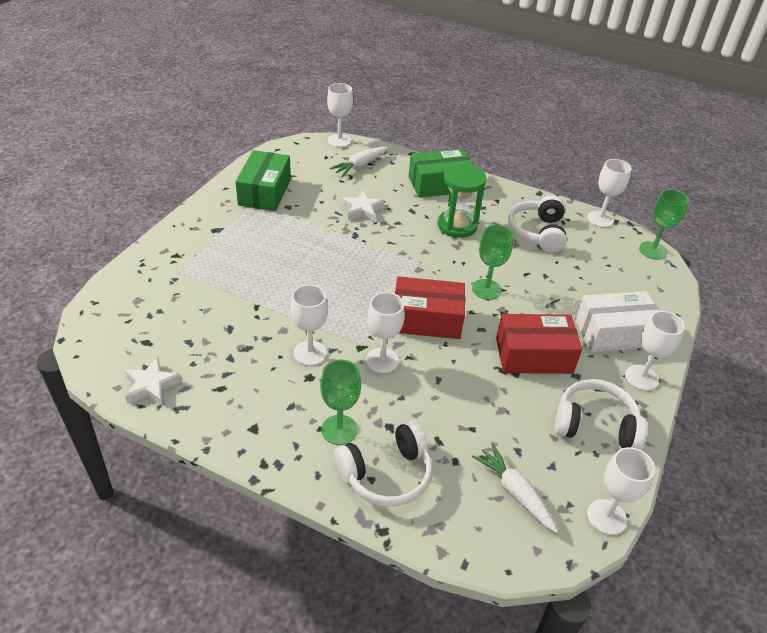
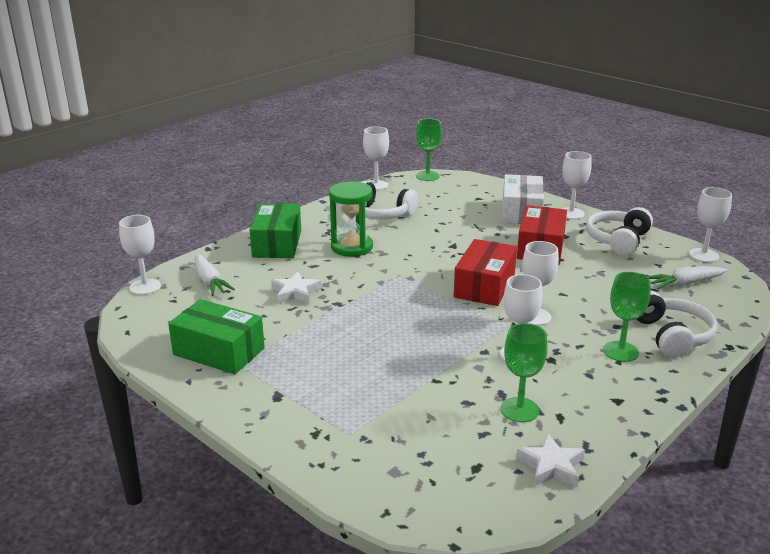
camera: 70 degrees left, 15 degrees down
green goblet [472,225,514,300] -> green goblet moved to [501,323,547,422]

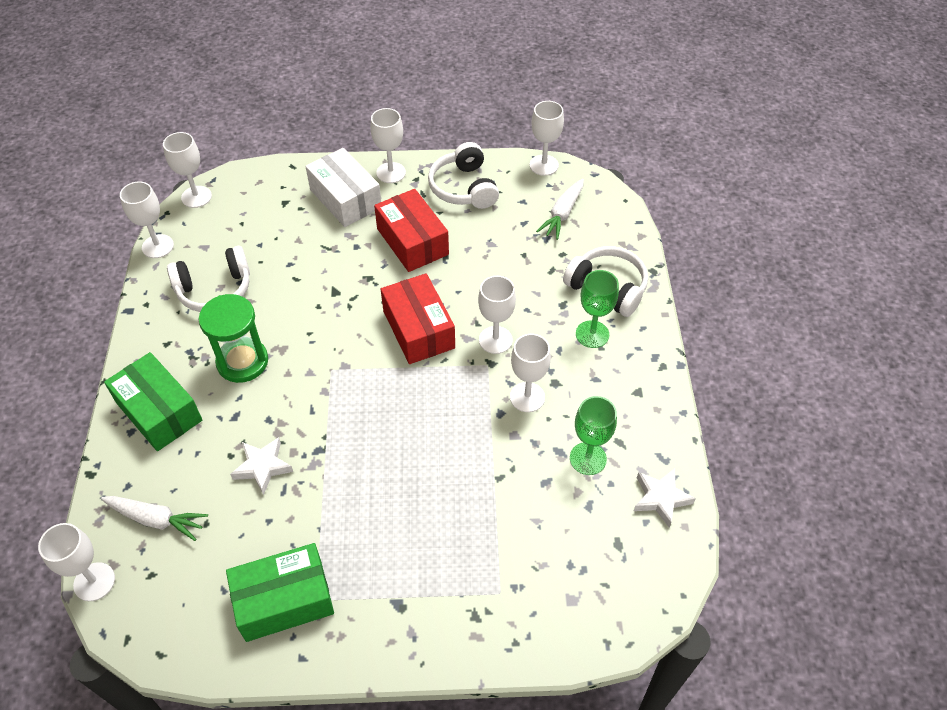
camera: 45 degrees left, 25 degrees up
green goblet [416,119,442,181] -> white goblet [163,132,212,208]

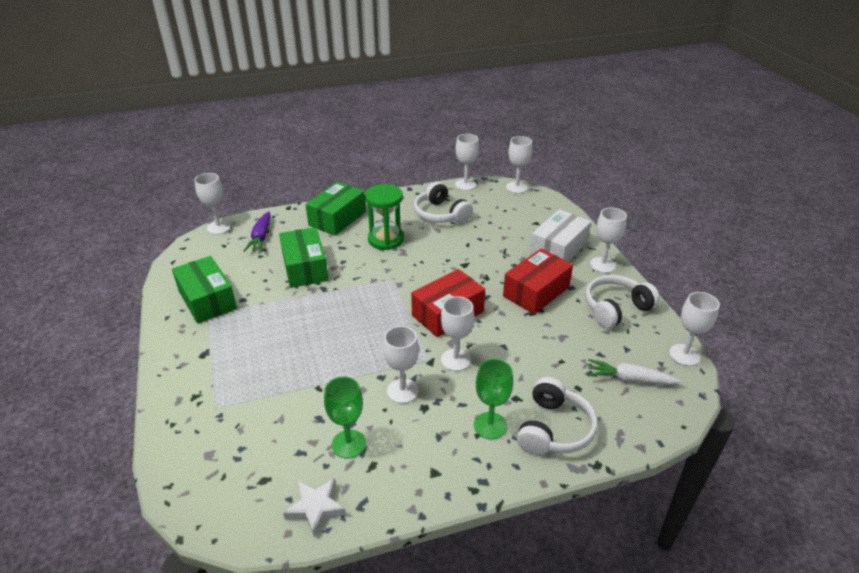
camera: 75 degrees right, 15 degrees down
white carrot [101,496,208,541] -> purple carrot [243,211,271,252]
white star [230,437,293,495] -> green box [279,227,329,288]

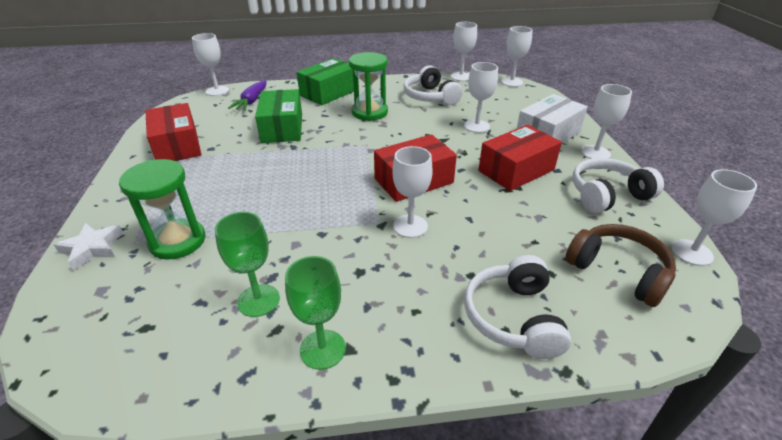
camera: 10 degrees right, 0 degrees up
green box [172,256,237,324] -> red box [145,103,201,161]
white star [283,478,346,537] -> white star moved to [54,223,124,271]
white goblet [383,326,419,404] -> white goblet moved to [464,62,498,133]
green goblet [474,359,513,439] -> green goblet moved to [285,256,346,370]
white headphones [517,377,598,455] -> white headphones turned 150 degrees clockwise [464,255,571,359]
white carrot [588,359,681,385] -> brown headphones [565,224,676,307]
none -> green hourglass [119,159,205,260]

